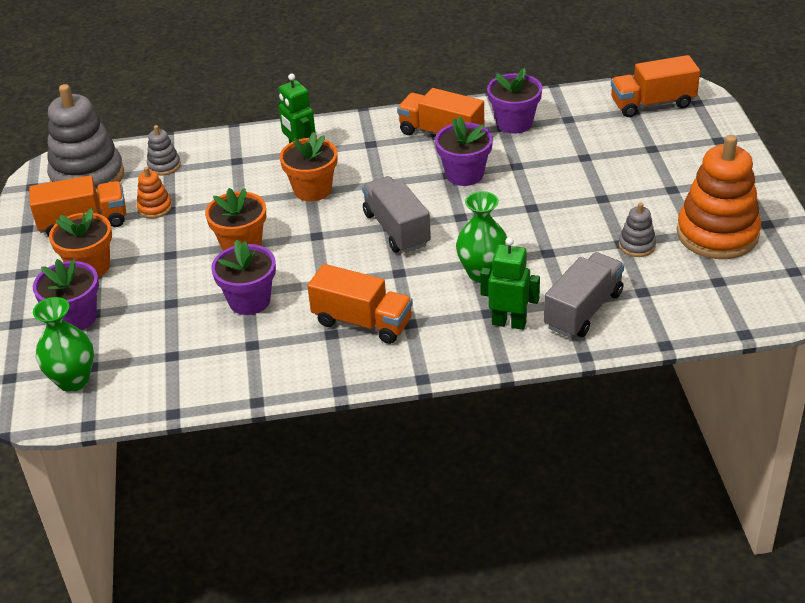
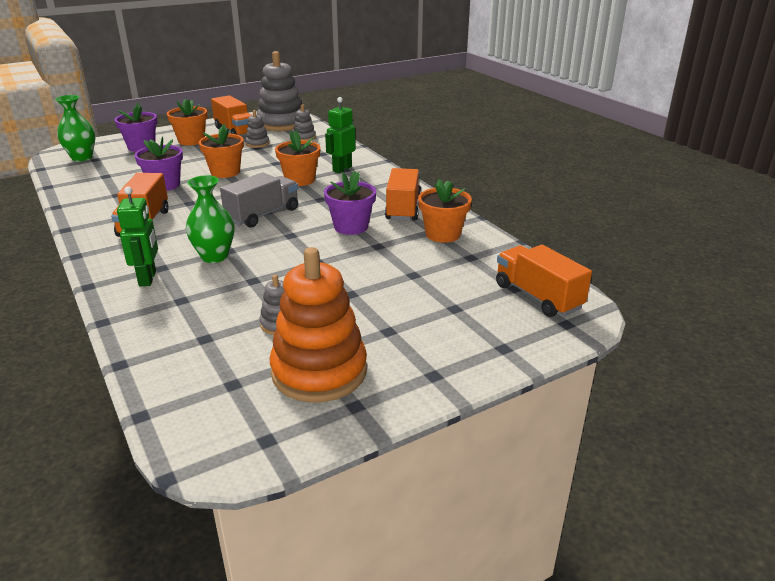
camera: 65 degrees right, 10 degrees down
orange stacking toy [137,167,172,218] -> grey stacking toy [245,110,269,148]
purple flower pot [487,68,543,134] -> orange flower pot [418,179,472,243]
grey truck [544,252,624,338] -> none

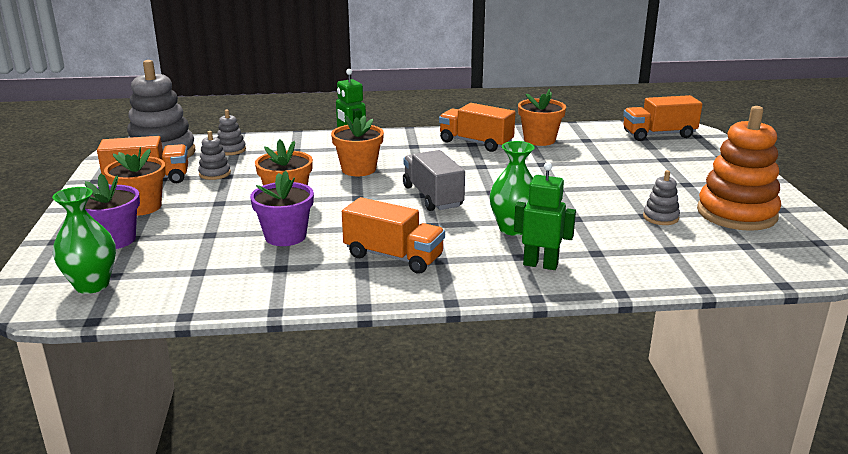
camera: 65 degrees left, 5 degrees down
purple flower pot [324,171,376,235] -> none

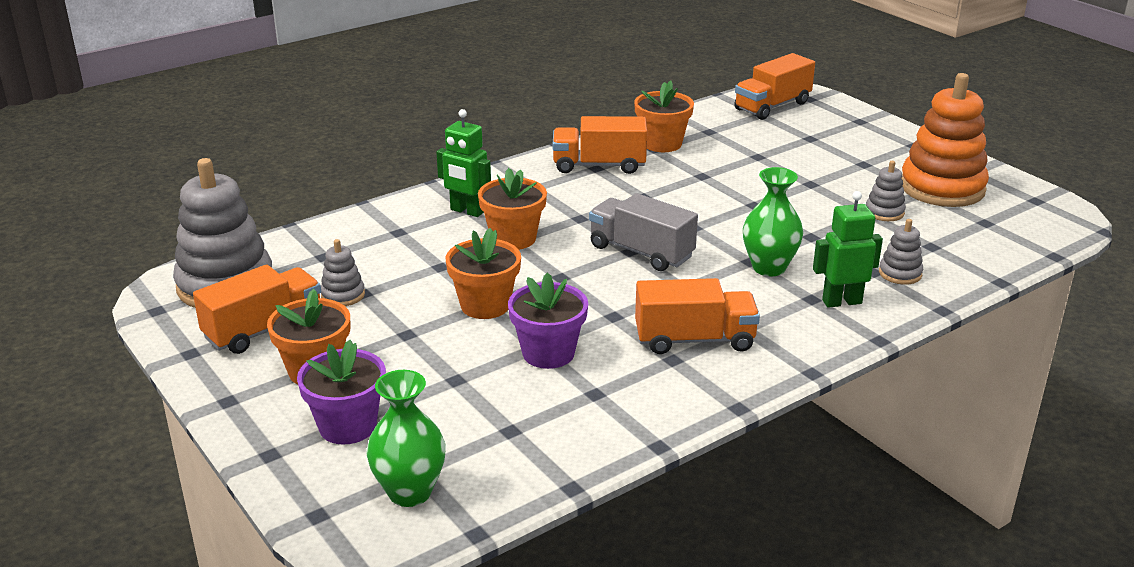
camera: 30 degrees left, 5 degrees up
grey stacking toy [217,110,246,155] -> grey stacking toy moved to [879,219,923,285]

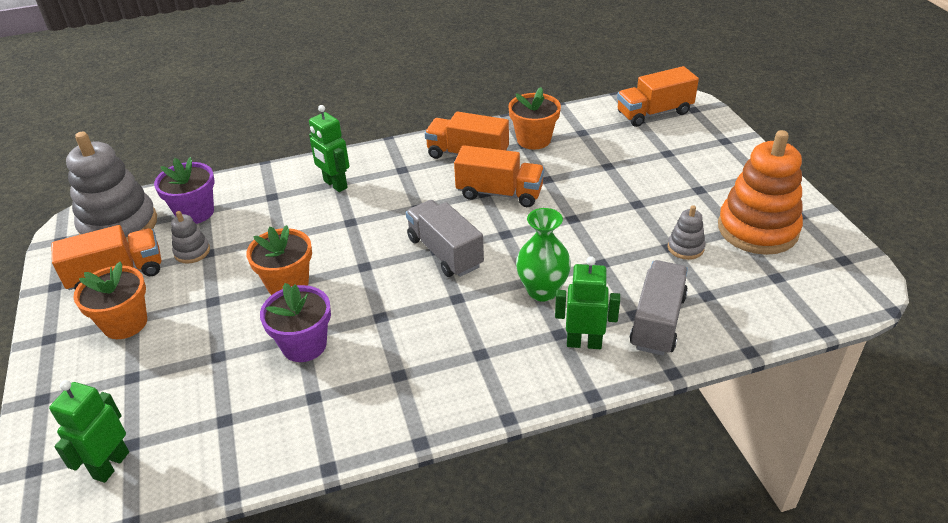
camera: 20 degrees right, 10 degrees up
purple flower pot [297,340,386,445] -> purple flower pot moved to [154,157,215,224]
green vase [366,370,446,507] -> green robot [49,380,129,483]
orange flower pot [478,168,547,250] -> none
orange truck [635,278,760,354] -> orange truck moved to [454,145,544,207]
grey stacking toy [879,219,923,285] -> grey truck [630,260,688,355]

